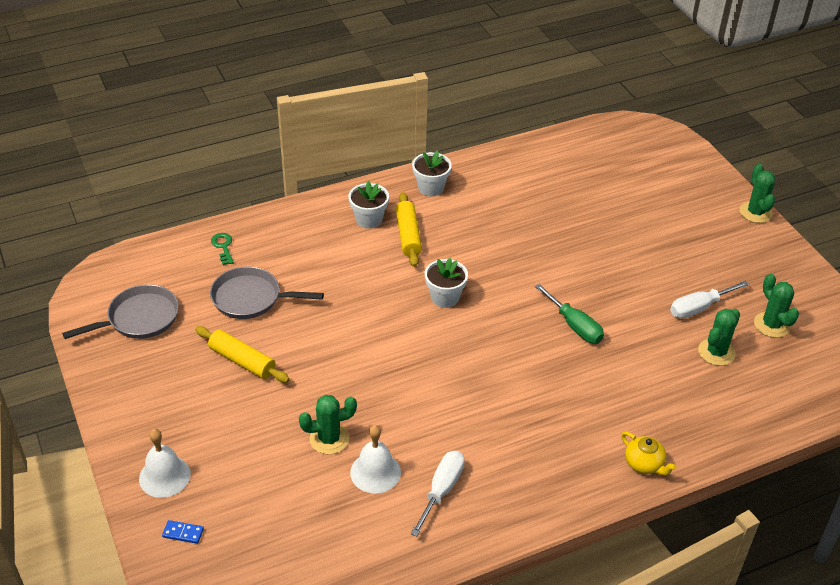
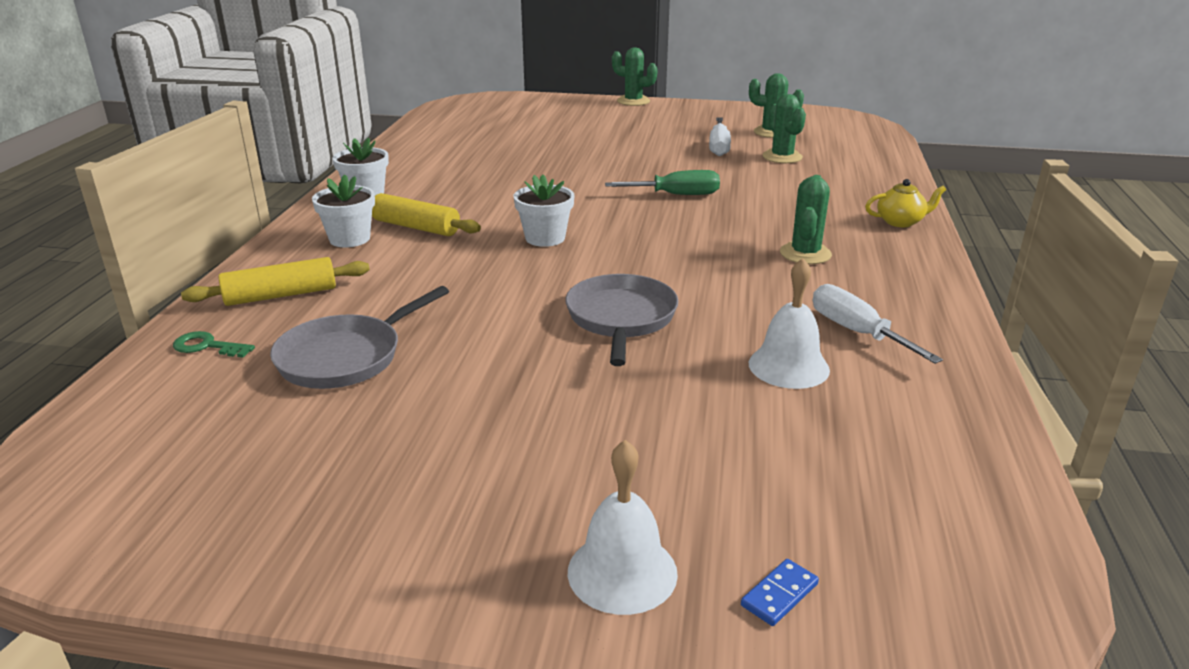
camera: 55 degrees left, 15 degrees down
grey pan [62,284,179,339] -> grey pan moved to [565,274,678,366]
yellow rolling pin [195,326,290,383] -> yellow rolling pin moved to [181,257,370,306]
green cactus [299,395,357,454] -> green cactus moved to [780,175,832,264]

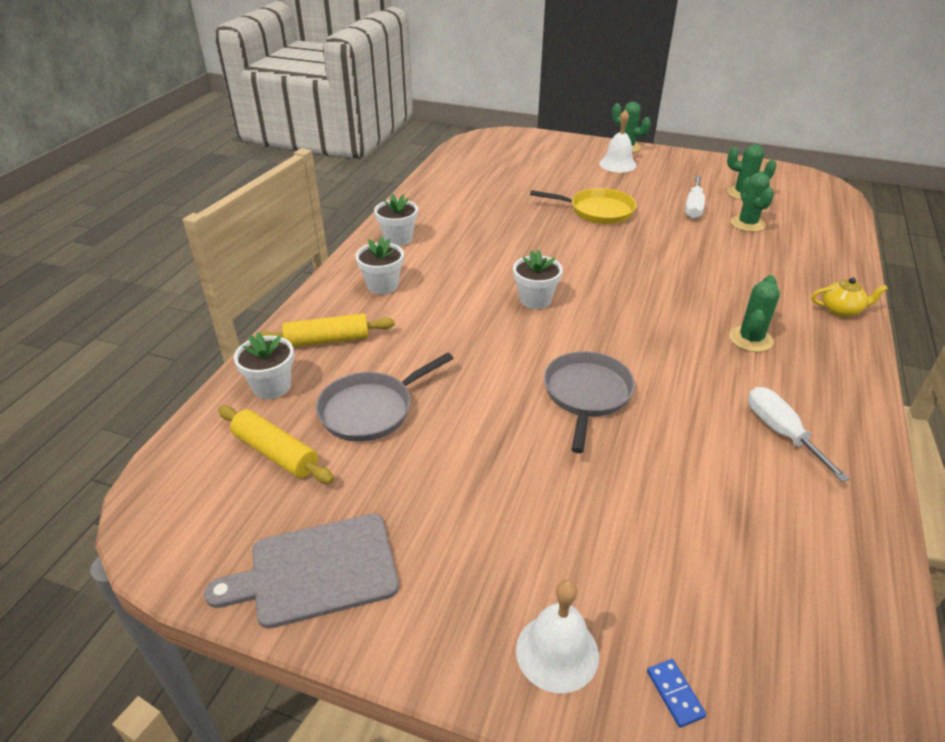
camera: 10 degrees right, 10 degrees up
green key [173,331,255,357] -> white flower pot [234,332,294,399]
yellow rolling pin [372,193,481,236] -> yellow rolling pin moved to [218,406,334,484]
green screwdriver [605,170,720,195] -> none
blue domino [741,559,819,626] -> blue domino turned 75 degrees counterclockwise [647,659,706,728]
white bell [749,258,830,389] -> white bell moved to [599,109,636,172]
none -> grey cutting board [204,514,399,629]
none -> yellow pan [530,188,637,224]

